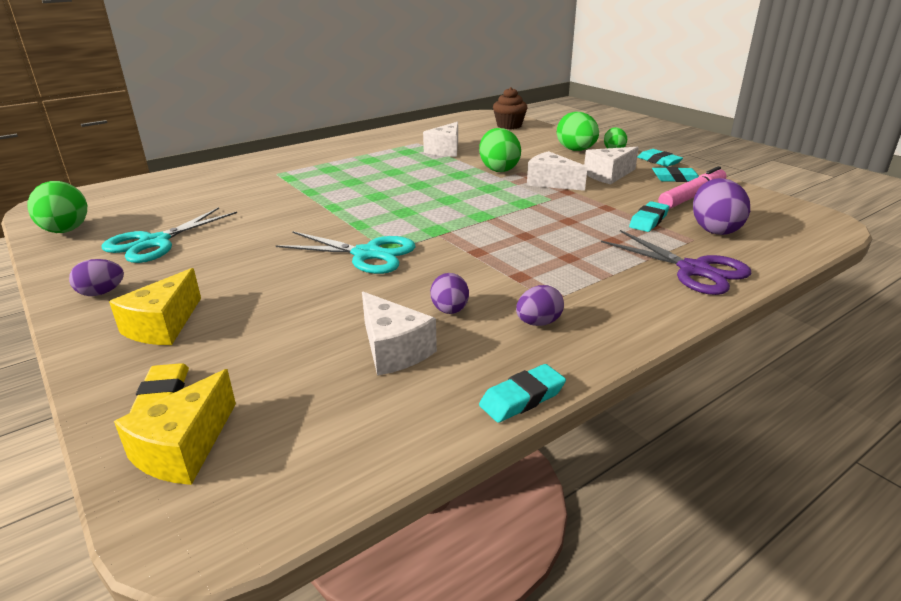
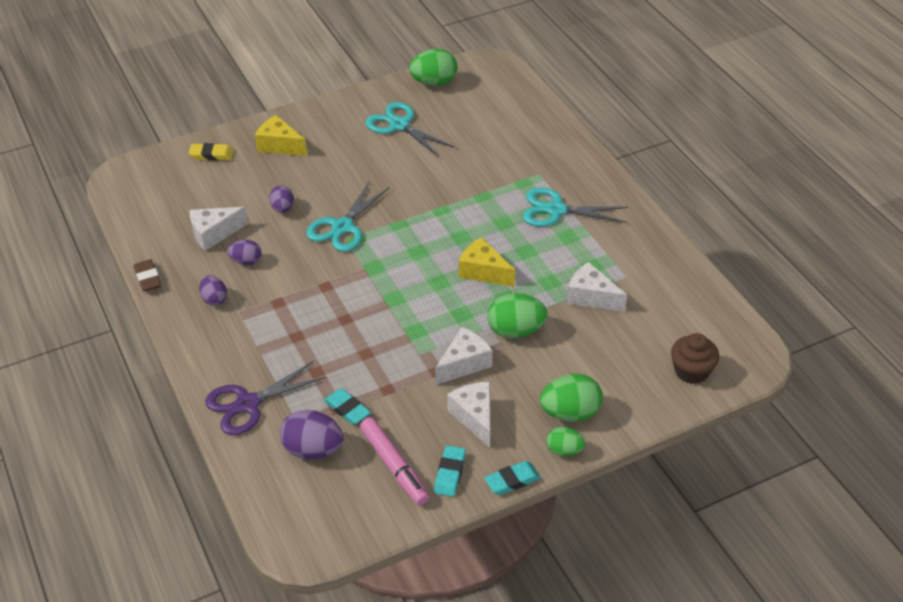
camera: 100 degrees right, 15 degrees up
purple egg [69,259,124,296] -> purple egg moved to [269,186,294,213]
yellow cheese [114,369,236,485] -> yellow cheese moved to [459,237,515,287]
turquoise eraser [479,364,566,423] -> brown eraser [134,259,162,291]
none -> turquoise scissors [523,188,628,227]

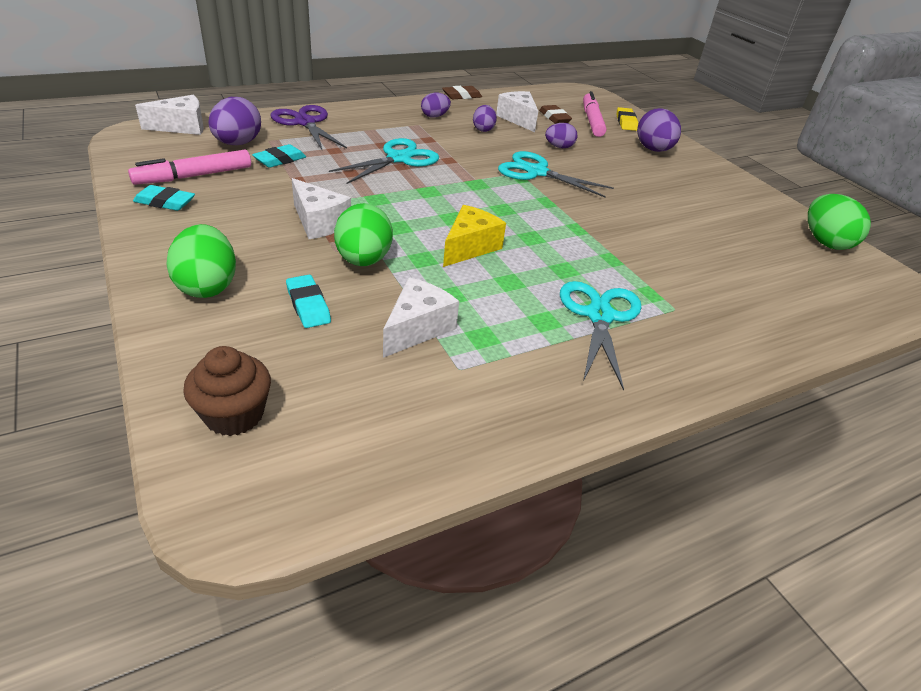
camera: 85 degrees right, 5 degrees down
yellow cheese [255,115,307,156] -> purple egg [637,108,681,152]
turquoise scissors [365,102,455,157] -> turquoise scissors moved to [329,138,439,184]
white cheese [447,382,490,448] -> white cheese moved to [135,95,204,135]
turquoise eraser [485,461,541,495] -> turquoise eraser moved to [286,275,331,328]
green egg [547,427,586,456] -> none
none -> brown eraser [539,105,572,124]
none -> pink marker [583,91,607,137]

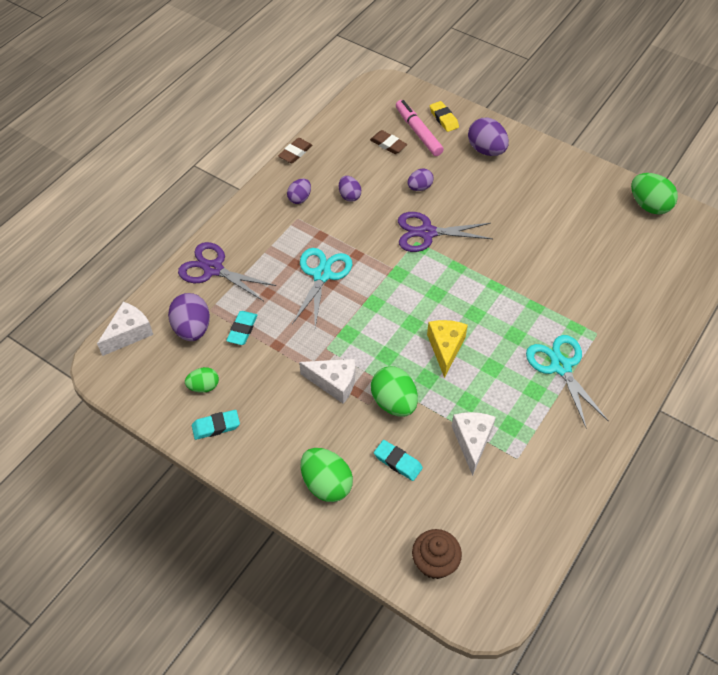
camera: 25 degrees left, 15 degrees up
pink marker [128,150,251,185] -> green egg [185,367,219,393]
white cheese [496,91,538,132] -> none
turquoise scissors [498,151,614,198] -> purple scissors [398,212,493,252]

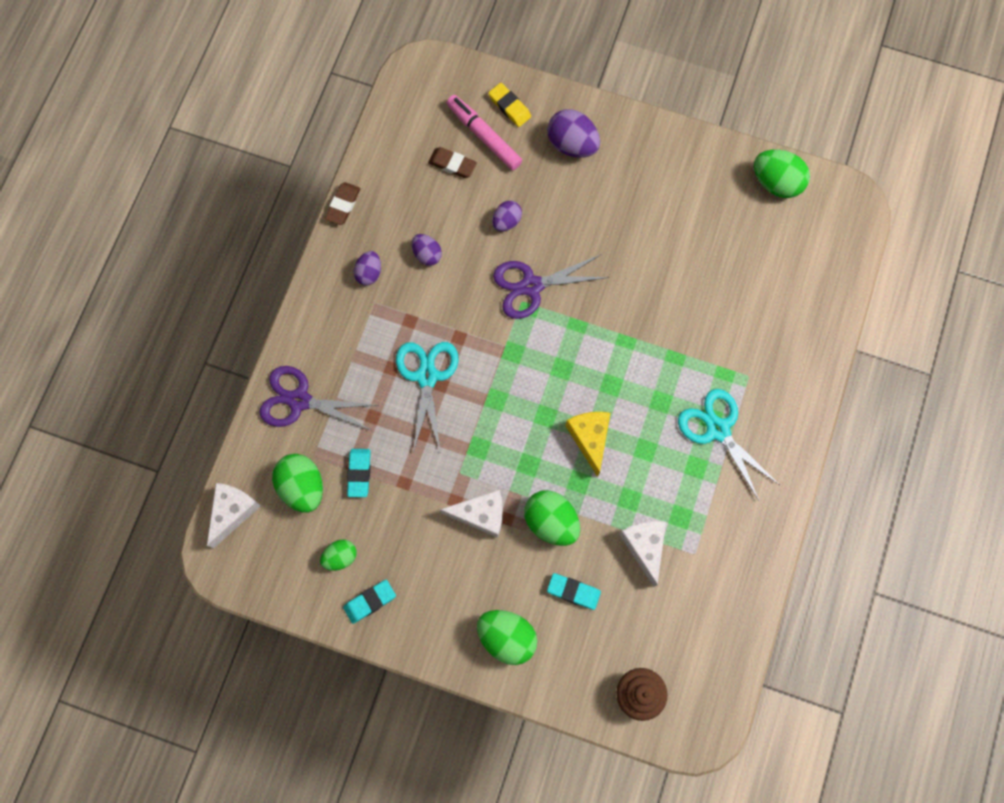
camera: 15 degrees left, 20 degrees up
purple egg [168,293,210,341] -> green egg [272,454,323,513]

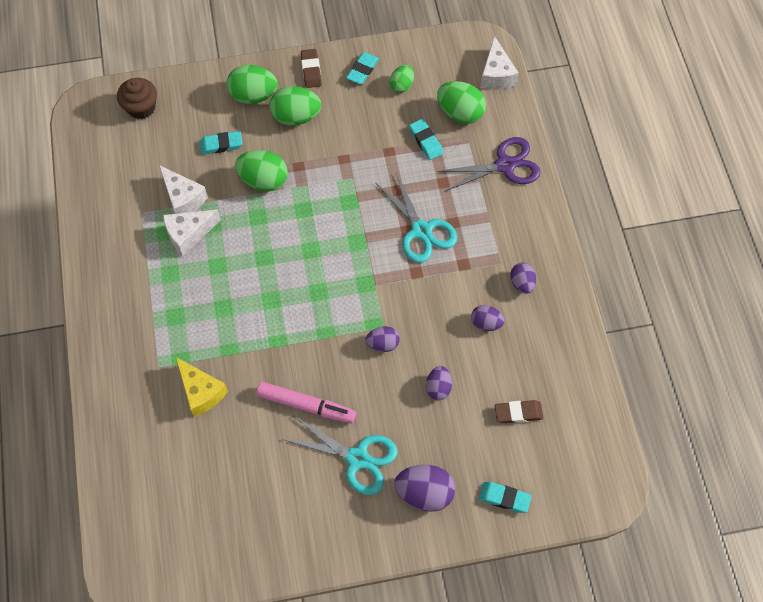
camera: 150 degrees right, 10 degrees down
brown eraser [325,182,361,225] -> brown eraser moved to [301,49,322,88]
white cheese [440,490,503,538] -> white cheese moved to [163,209,221,256]
pink marker [447,95,522,170] -> pink marker moved to [256,382,356,424]
yellow eraser [488,83,531,127] -> turquoise eraser [479,482,532,513]
purple scissors [493,255,609,319] -> purple egg [365,326,400,352]
yellow cheese [565,412,610,477] -> yellow cheese moved to [176,357,228,417]
turquoise scissors [678,389,779,501] -> turquoise scissors moved to [282,416,398,495]
green egg [754,149,810,198] -> green egg moved to [269,86,321,125]

